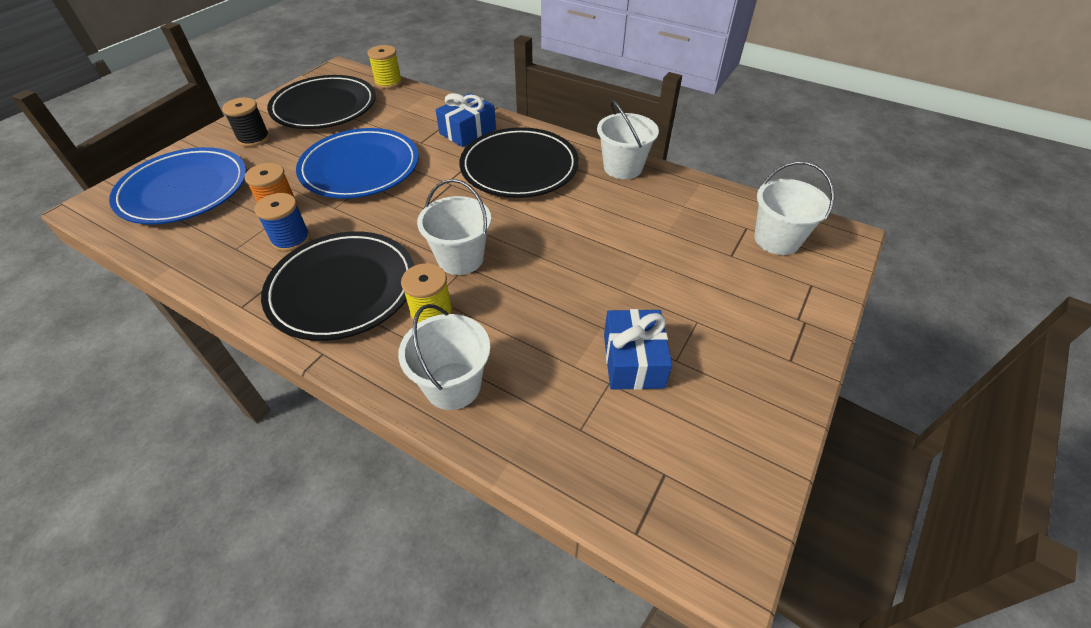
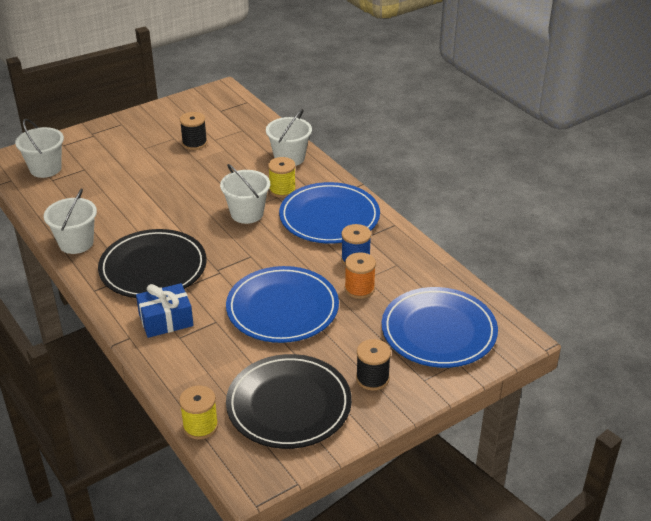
camera: 155 degrees left, 10 degrees down
black plate [261,231,414,341] -> blue plate [279,182,380,244]
blue gift [604,309,672,390] -> black spool [180,112,207,150]

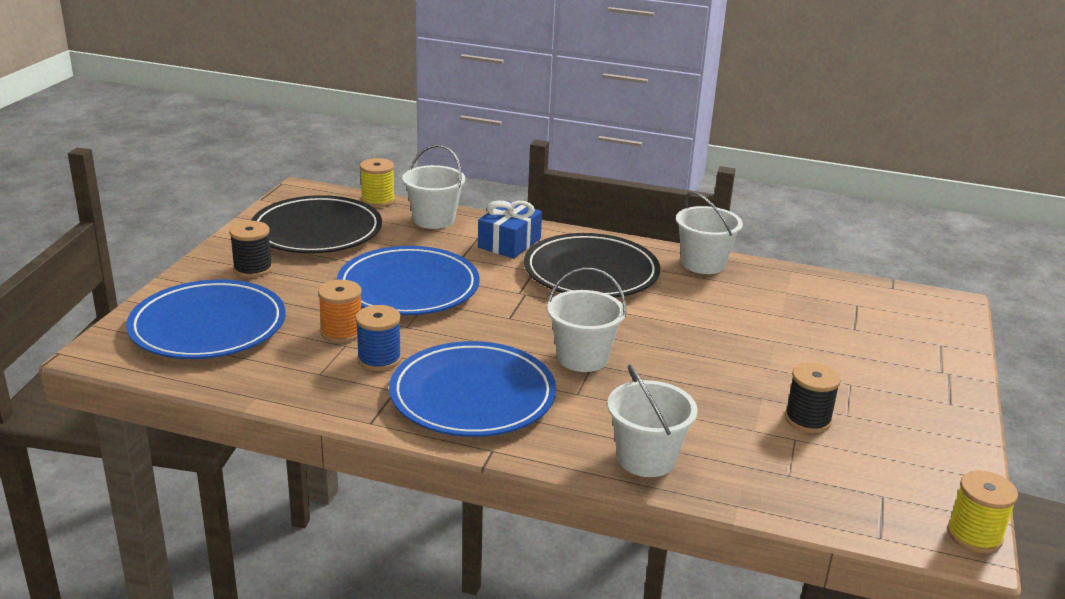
camera: 140 degrees right, 10 degrees down
white bucket [15,119,64,178] -> white bucket moved to [402,144,465,229]
yellow spool [268,157,296,198] -> yellow spool moved to [947,471,1018,553]

